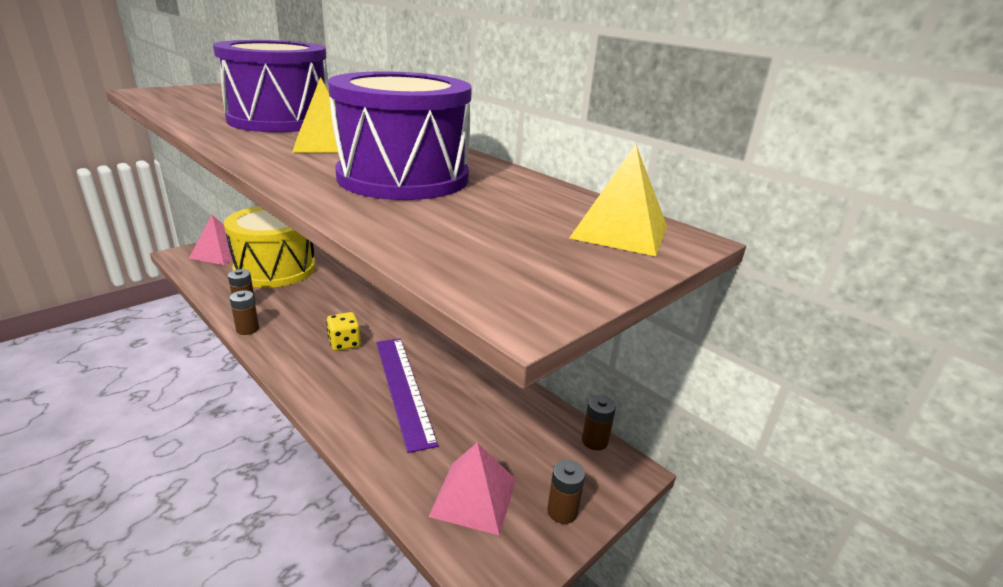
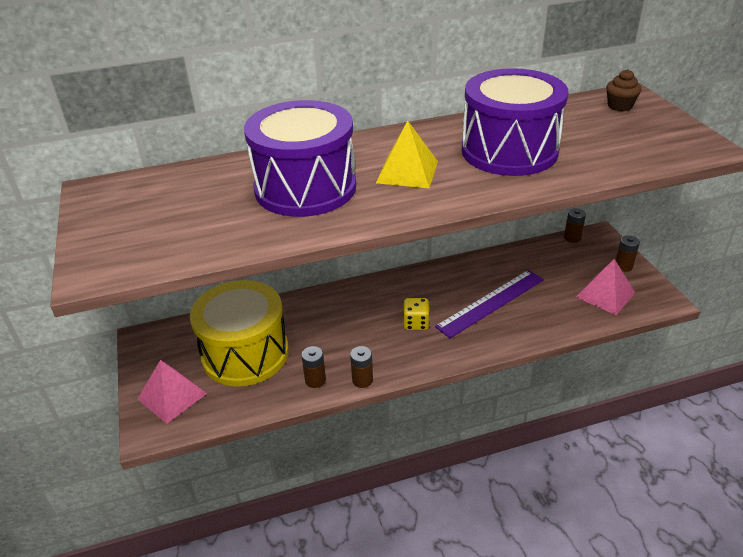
camera: 60 degrees left, 10 degrees up
purple ruler [376,338,438,453] -> purple ruler turned 45 degrees counterclockwise [435,270,544,338]
yellow pyramid [569,144,667,256] -> brown cupcake [606,69,642,111]

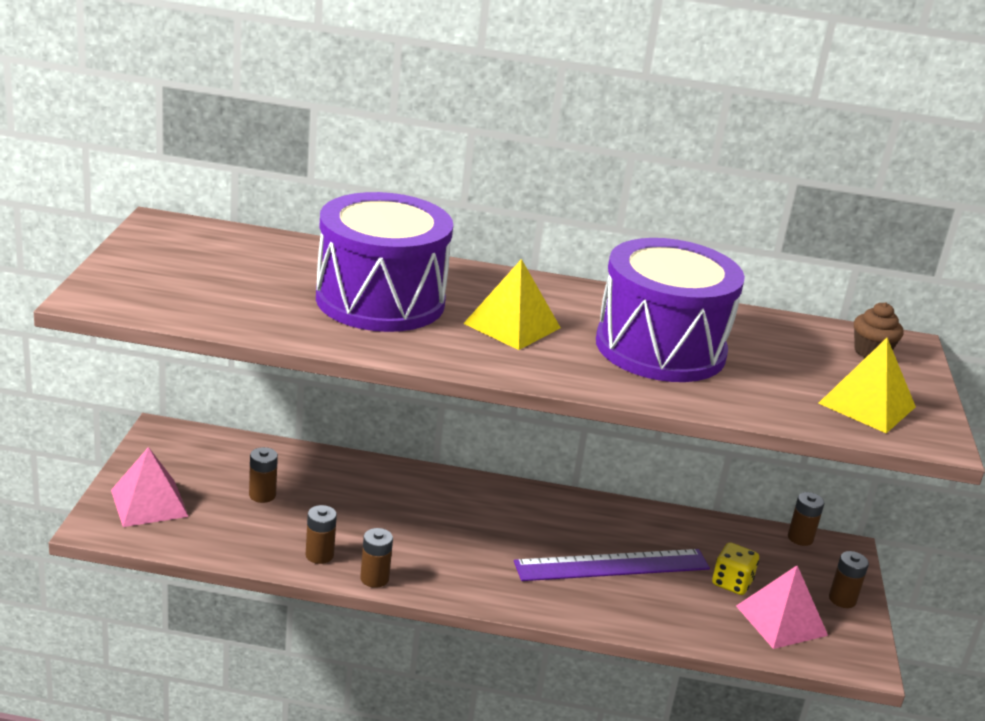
camera: 20 degrees right, 10 degrees down
yellow drum [190,280,289,387] -> brown battery [249,447,278,503]
yellow dice [403,298,430,330] -> yellow dice moved to [712,542,759,595]
none -> yellow pyramid [818,338,916,433]

